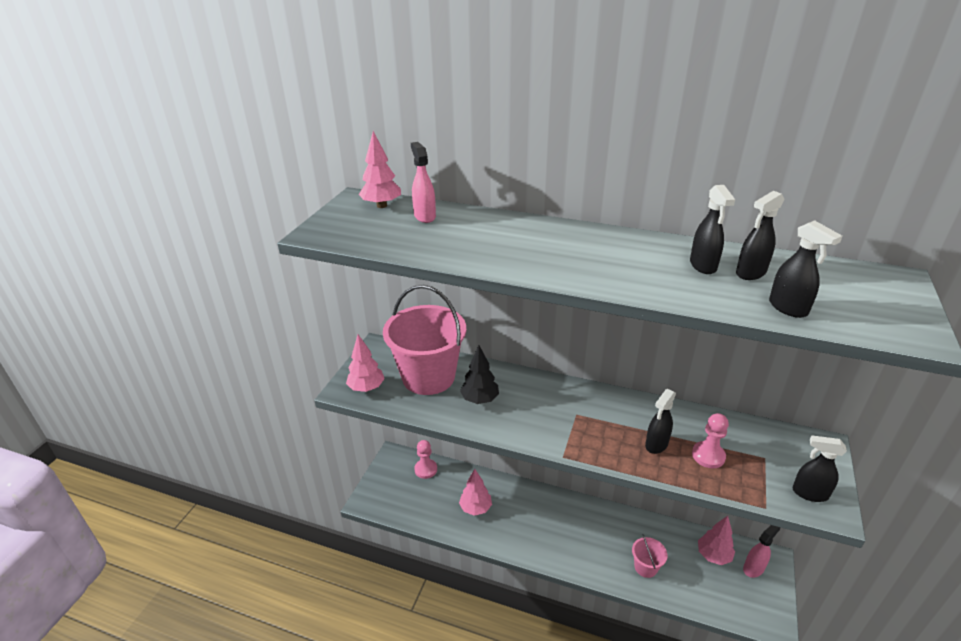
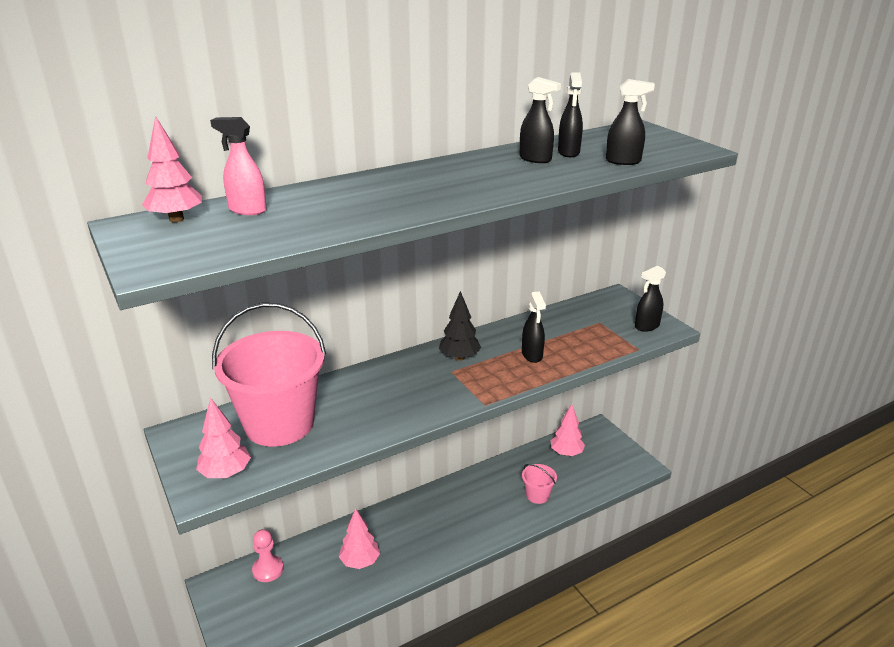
camera: 50 degrees left, 5 degrees down
black tree [460,346,499,404] -> black tree moved to [439,291,481,361]
pink pawn [692,413,729,468] -> none
pink spray bottle [743,525,780,578] -> none

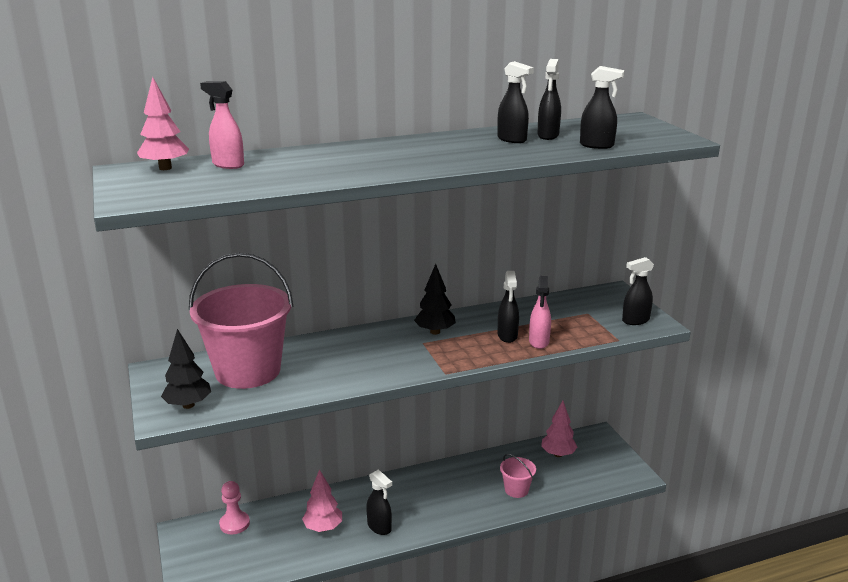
camera: 10 degrees right, 5 degrees down
pink tree [196,397,251,478] -> black tree [161,329,211,409]
none -> black spray bottle [366,469,392,535]
none -> pink spray bottle [529,276,551,349]

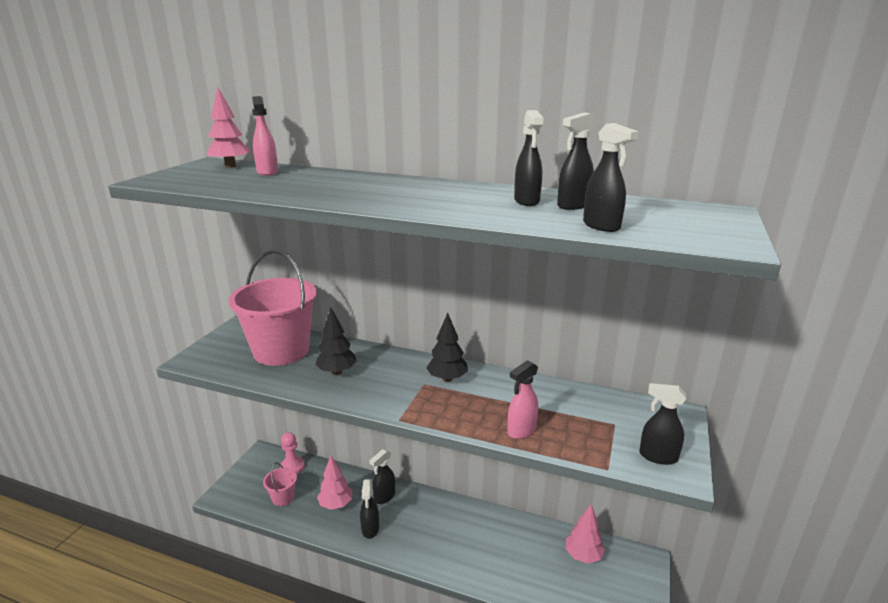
camera: 40 degrees right, 0 degrees up
black tree [161,329,211,409] -> black tree moved to [315,307,357,375]
black spray bottle [498,271,519,343] -> black spray bottle moved to [370,449,395,504]
pink bucket [500,454,536,498] -> pink bucket moved to [263,462,297,506]

